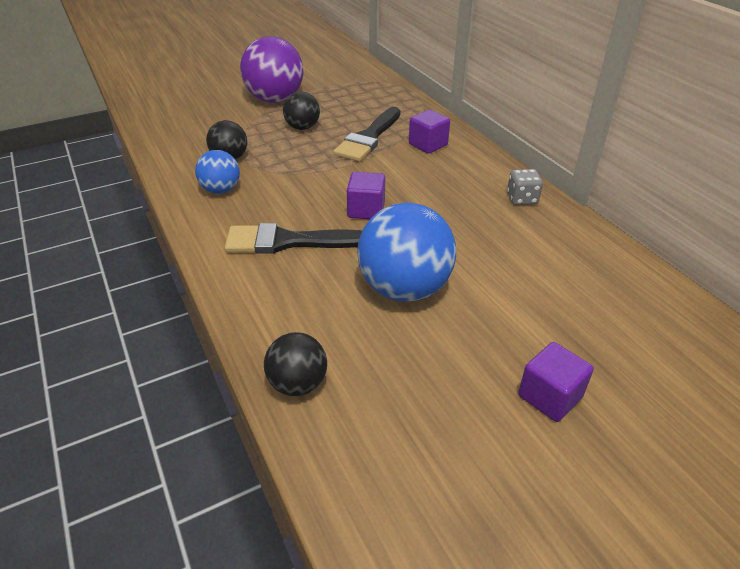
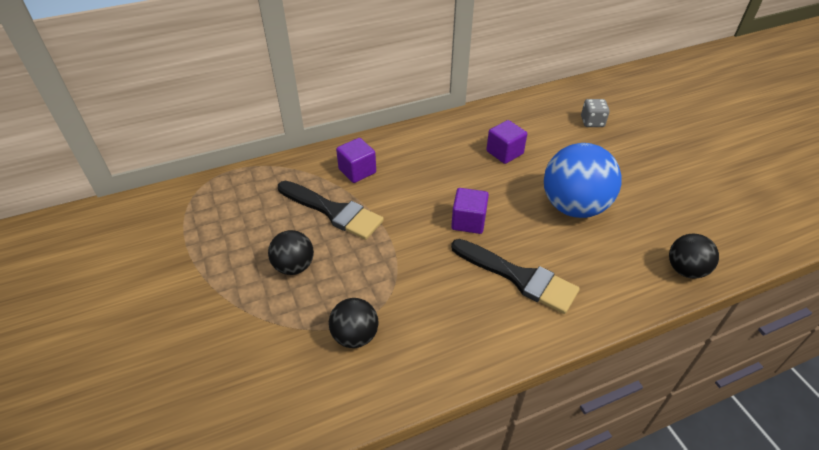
camera: 85 degrees left, 5 degrees up
blue ball [195,150,240,194] -> none
black brush [225,223,362,254] -> black brush turned 60 degrees counterclockwise [451,239,580,314]
purple ball [240,36,303,103] -> none
grey dice [507,169,543,205] -> grey dice moved to [581,99,610,127]
purple cube [518,342,594,422] -> purple cube moved to [486,120,527,164]

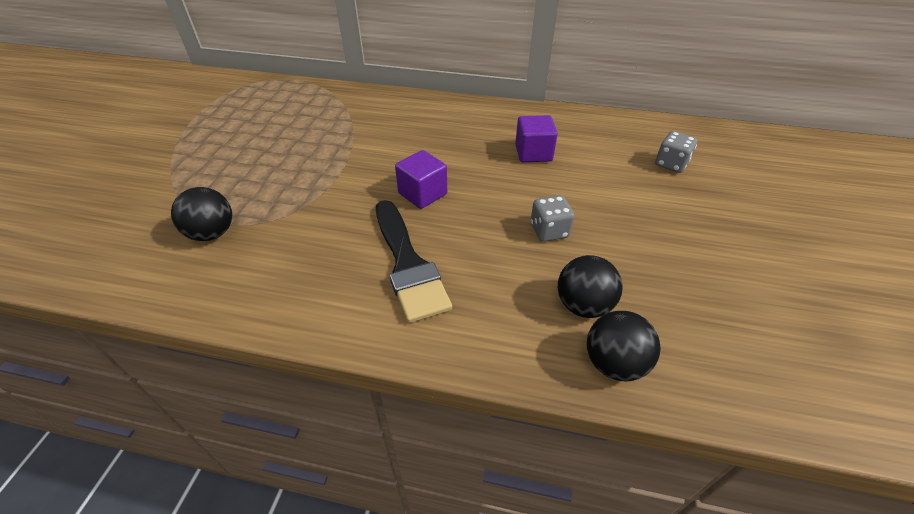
camera: 35 degrees right, 0 degrees up
black ball [268,230,314,275] -> black ball moved to [558,255,623,318]
black brush [278,181,384,240] -> none
purple cube [336,138,376,183] -> none
blue ball [544,143,622,218] -> grey dice [531,195,575,242]

